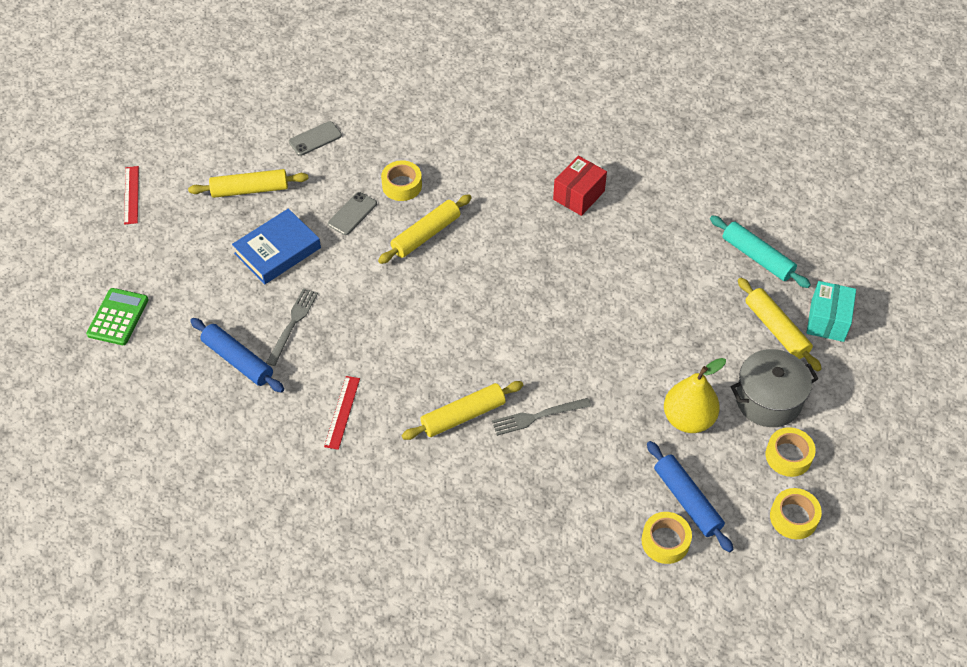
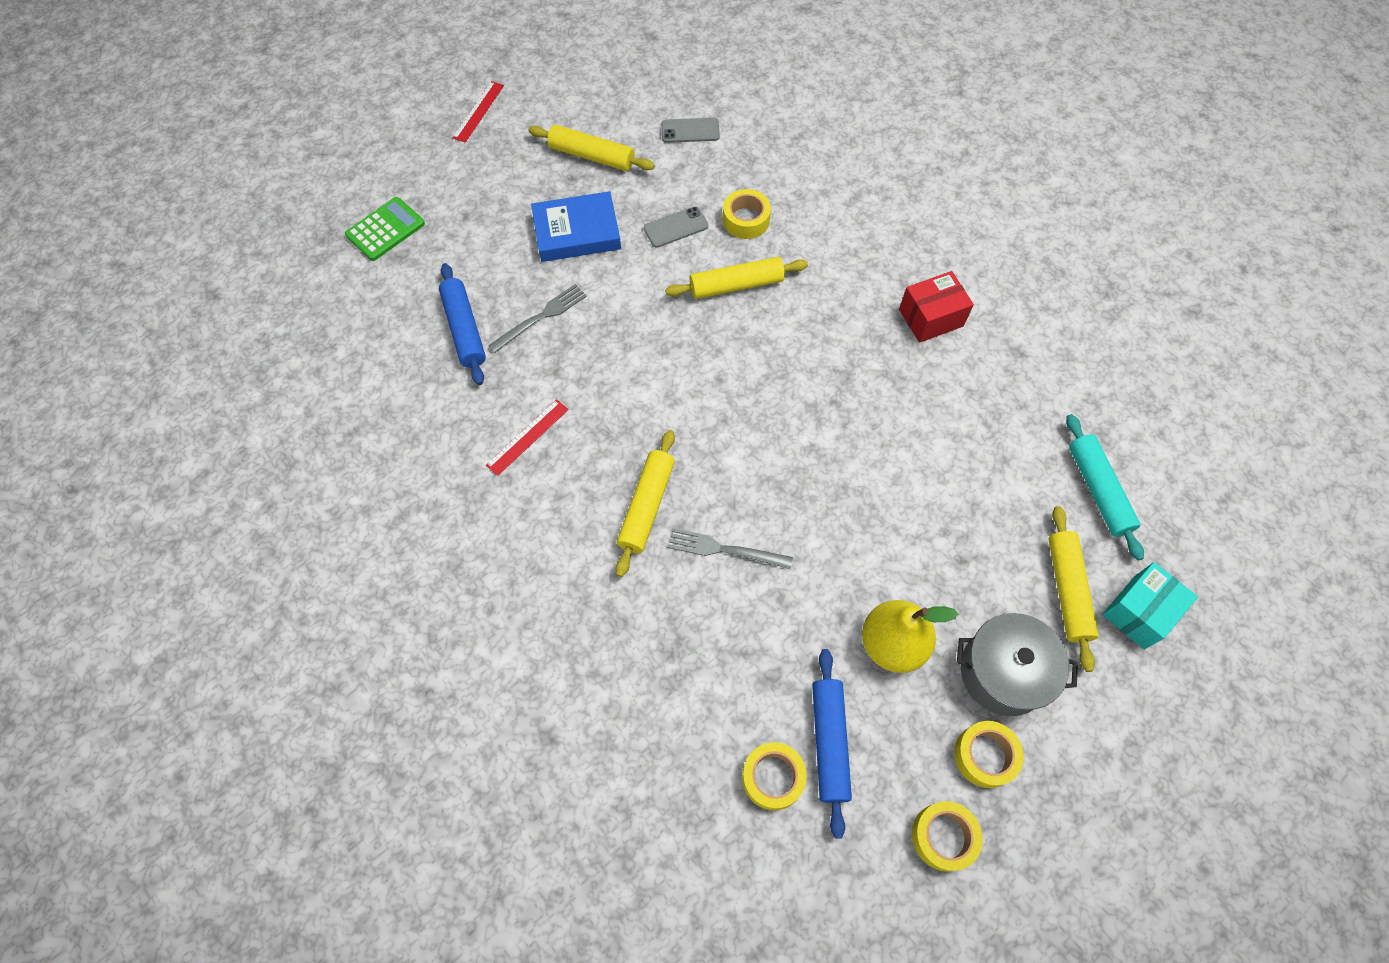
camera: 30 degrees right, 10 degrees up
yellow rolling pin [402,381,523,440] -> yellow rolling pin turned 75 degrees counterclockwise [616,430,675,577]

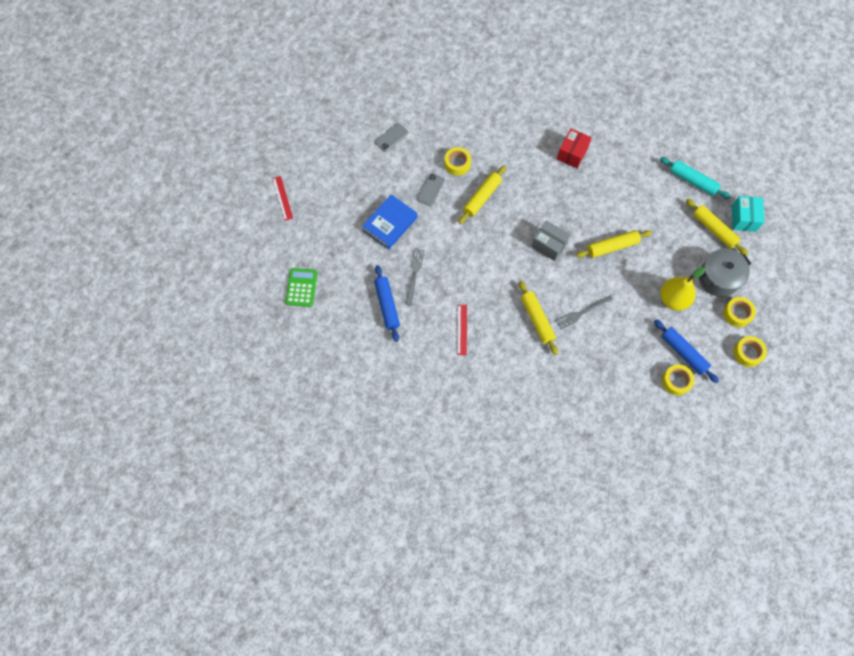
camera: 40 degrees left, 5 degrees up
blue rolling pin [439,263,486,385] -> blue rolling pin turned 45 degrees clockwise [374,265,400,342]
yellow rolling pin [528,125,655,171] -> yellow rolling pin moved to [576,230,652,258]
none -> grey box [531,220,570,261]

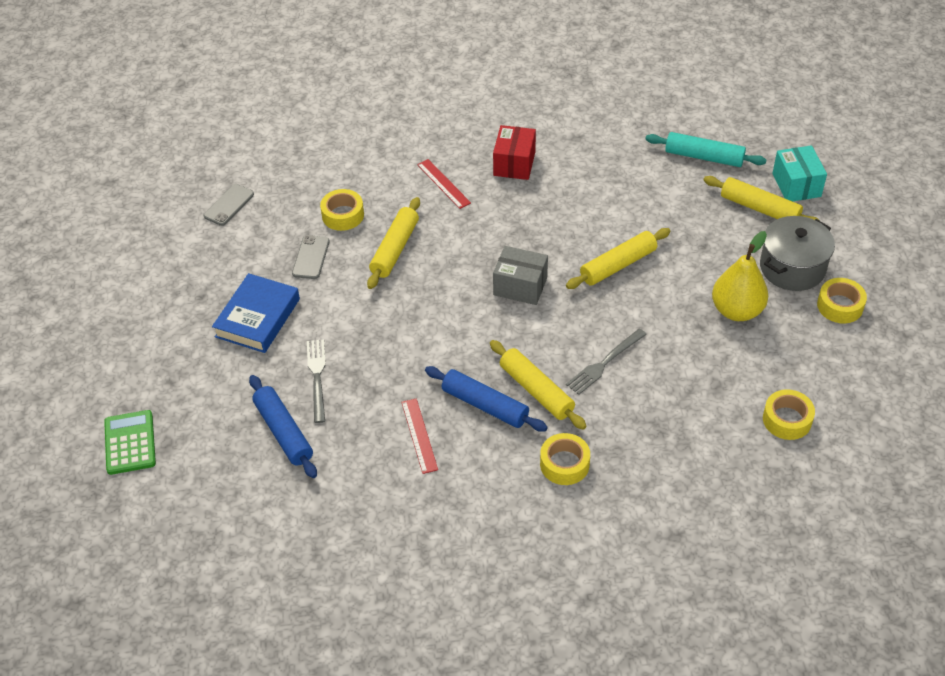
camera: 15 degrees left, 20 degrees down
red ruler [273,176,293,221] -> red ruler moved to [417,159,471,209]
blue rolling pin [654,319,719,383] -> blue rolling pin moved to [425,366,548,432]
yellow tape [734,336,767,367] -> yellow tape moved to [540,433,590,485]

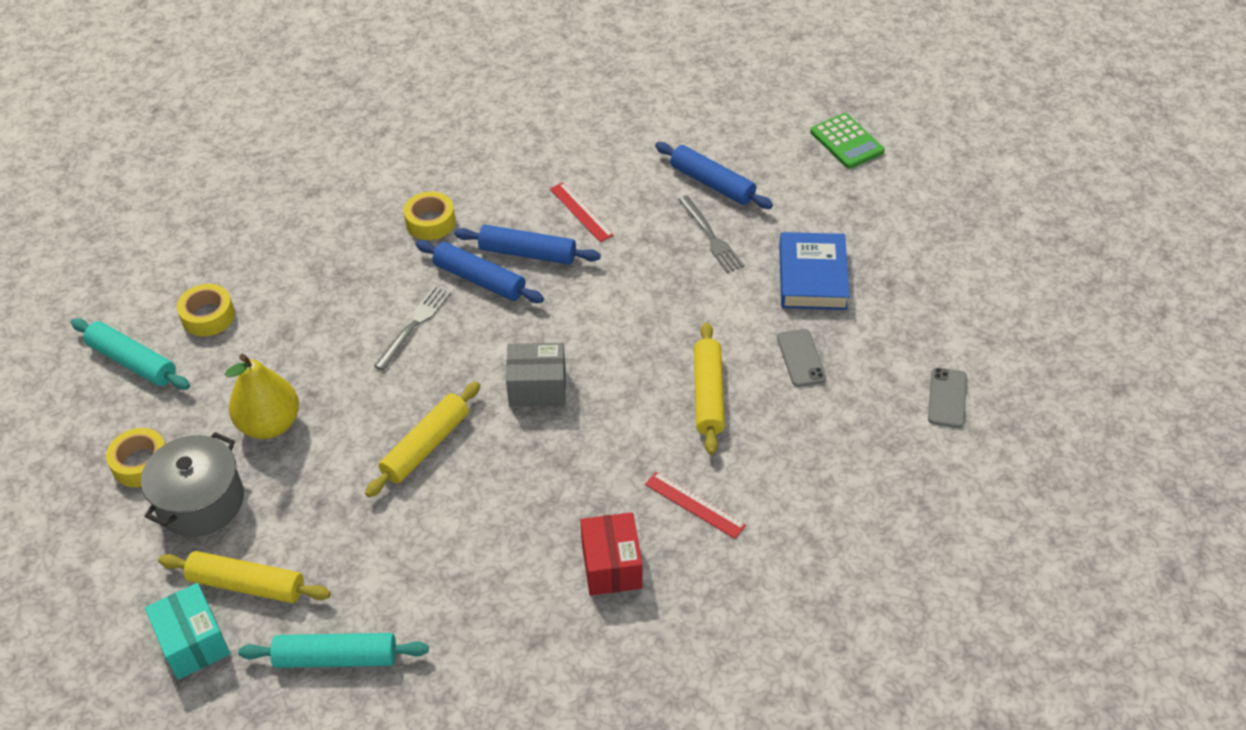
camera: 160 degrees right, 0 degrees up
yellow tape [320,189,364,231] -> none
yellow rolling pin [490,340,586,430] -> blue rolling pin [416,240,544,303]
none -> turquoise rolling pin [71,318,190,390]

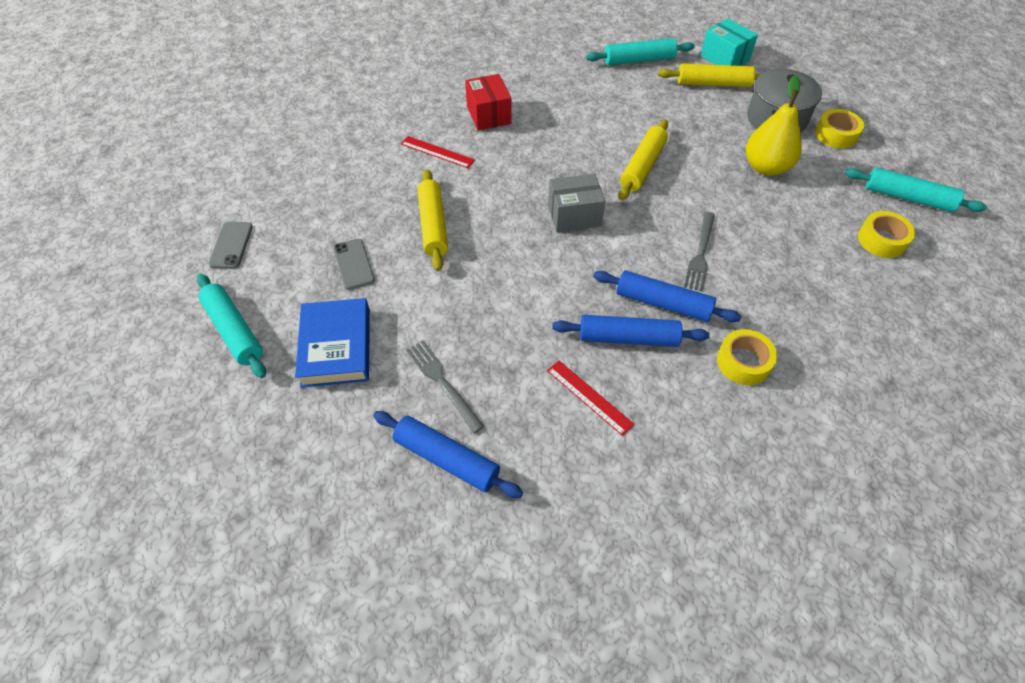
camera: 170 degrees right, 5 degrees up
green calculator [810,113,885,169] -> none
none -> turquoise rolling pin [197,274,266,378]

